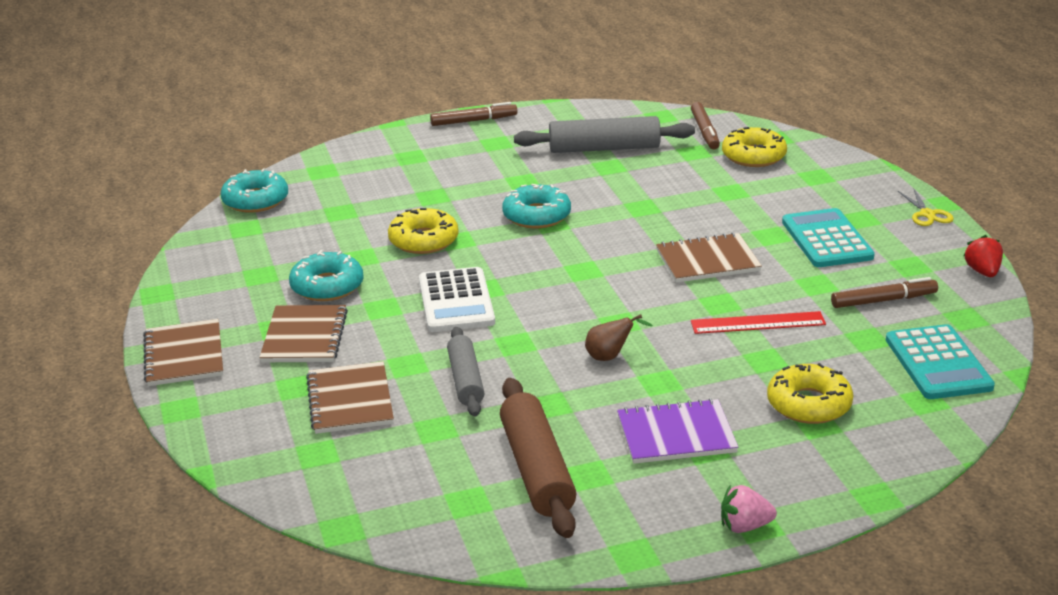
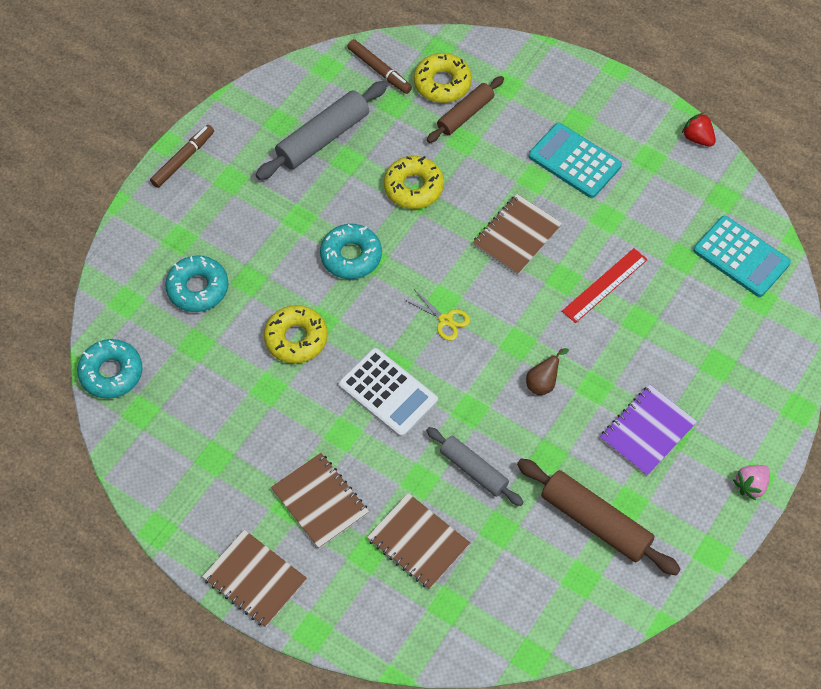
camera: 40 degrees left, 30 degrees up
turquoise donut [289,250,364,301] -> turquoise donut moved to [165,255,228,312]
yellow donut [767,363,853,424] -> yellow donut moved to [384,156,444,209]
brown marker [831,277,938,308] -> none
yellow scissors [898,188,954,226] -> yellow scissors moved to [405,289,470,341]
none -> brown rolling pin [427,76,504,143]

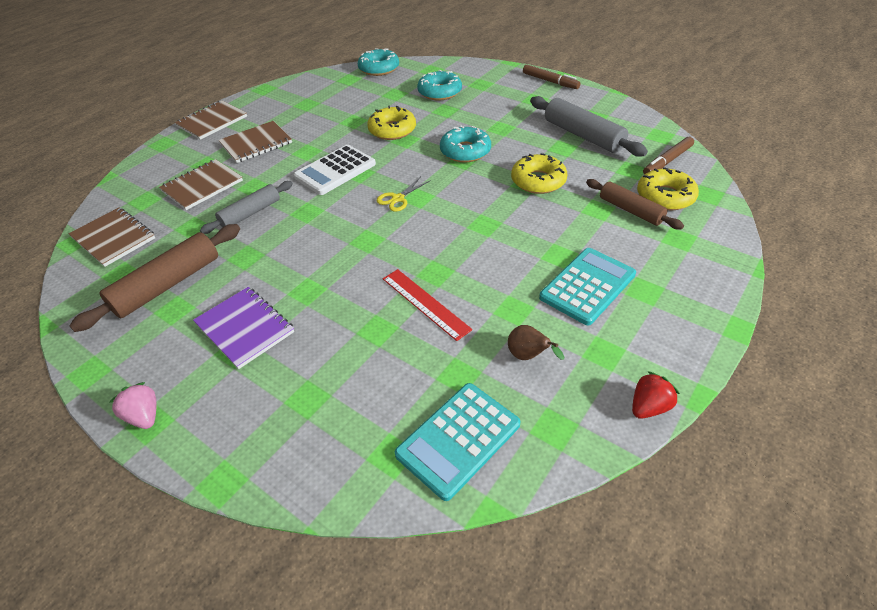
camera: 95 degrees right, 15 degrees down
brown notebook [472,194,563,275] -> brown notebook moved to [69,207,155,267]
brown pear [526,348,569,395] -> brown pear moved to [508,325,564,360]

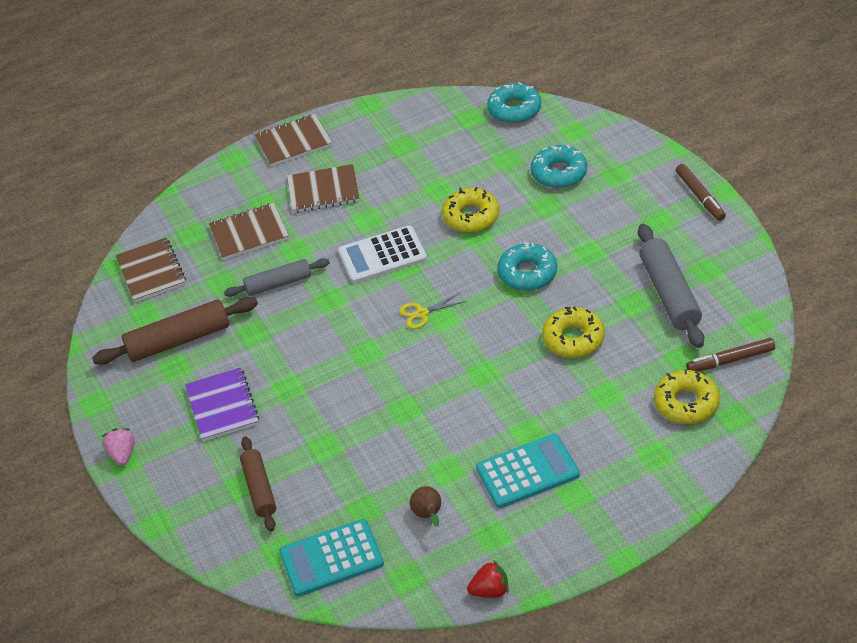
camera: 30 degrees right, 0 degrees up
red ruler [383,269,472,341] -> none
brown rolling pin [586,179,684,229] -> brown rolling pin moved to [240,436,276,532]

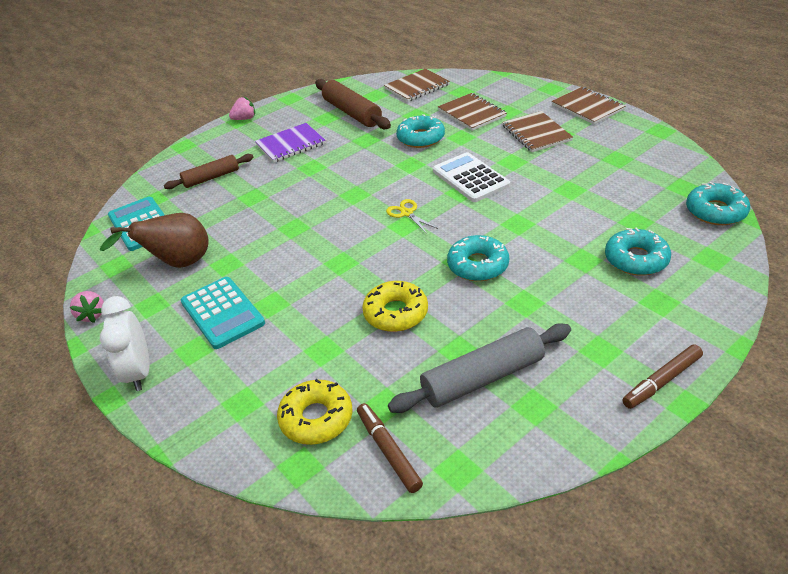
camera: 75 degrees right, 5 degrees down
grey rolling pin [224,258,330,297] -> turquoise donut [396,114,445,148]
brown pear [410,486,441,527] -> brown pear [100,213,209,268], size x1.99
yellow donut [442,187,499,233] -> none
red strawberry [467,560,509,598] -> pink strawberry [70,291,104,323]
none -> white clock [100,296,149,391]

